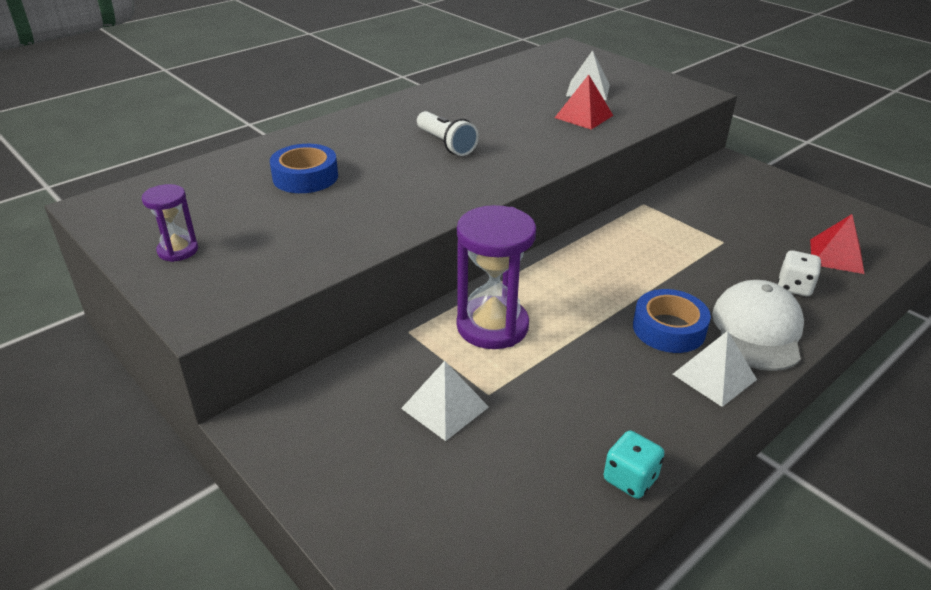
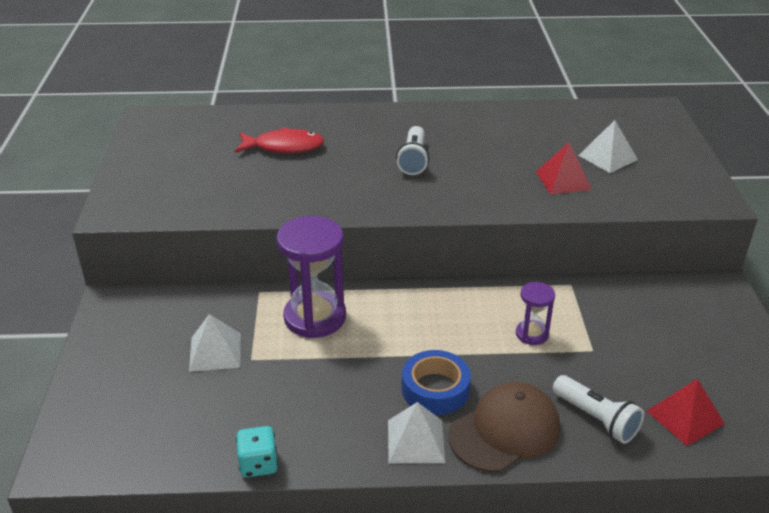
camera: 40 degrees right, 0 degrees up
purple hourglass [142,184,198,262] -> purple hourglass moved to [516,282,555,345]
blue tape [270,144,338,193] -> red fish [235,127,324,153]
white cap [712,280,804,371] -> brown cap [449,382,560,472]
white dice [778,250,821,296] -> white flashlight [553,375,644,444]

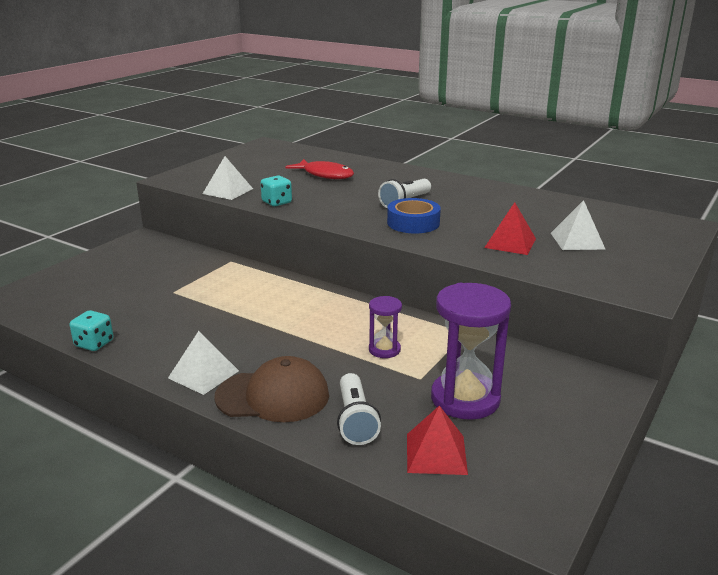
camera: 35 degrees right, 10 degrees down
white pyramid [189,314,241,372] -> white pyramid moved to [203,156,253,200]
purple hourglass [276,216,346,338] -> purple hourglass moved to [431,283,511,420]
blue tape [402,350,471,415] -> blue tape moved to [387,198,441,233]
none -> turquoise dice [261,176,292,206]

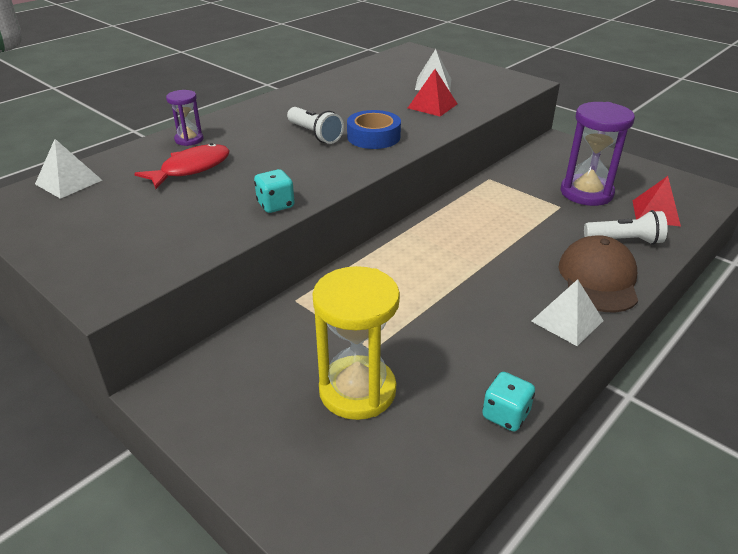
camera: 80 degrees left, 10 degrees up
white pyramid [203,156,253,200] -> white pyramid moved to [35,139,102,199]
purple hourglass [369,296,402,358] -> purple hourglass moved to [166,90,203,146]
none -> yellow hourglass [312,266,400,420]

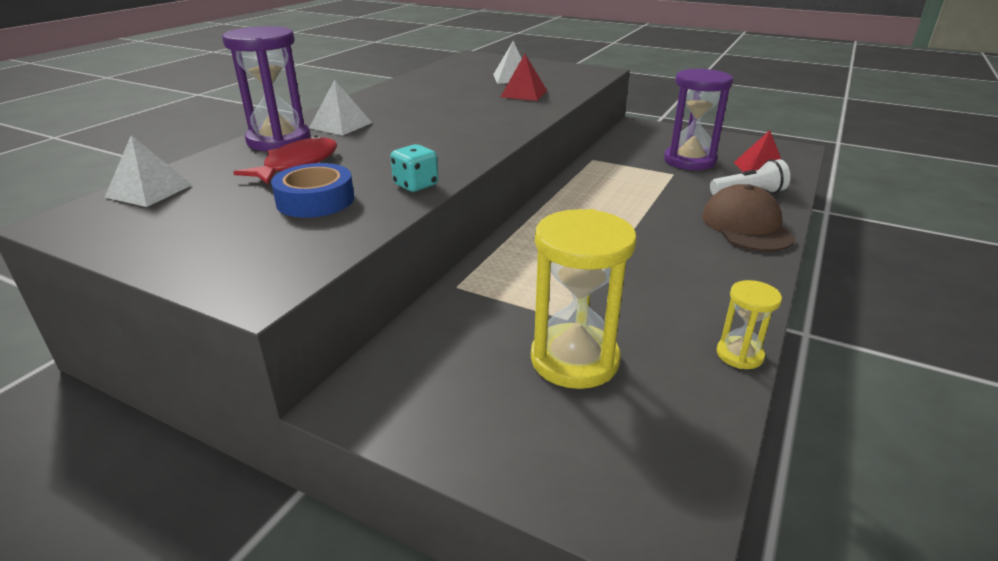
camera: 15 degrees left, 5 degrees down
purple hourglass [166,90,203,146] -> purple hourglass [222,26,311,151], size x1.93
white flashlight [287,107,344,144] -> none
blue tape [347,110,401,149] -> blue tape moved to [271,163,354,218]
turquoise dice [482,372,535,431] -> yellow hourglass [716,280,782,369]
white pyramid [531,279,604,346] -> white pyramid moved to [309,80,372,135]

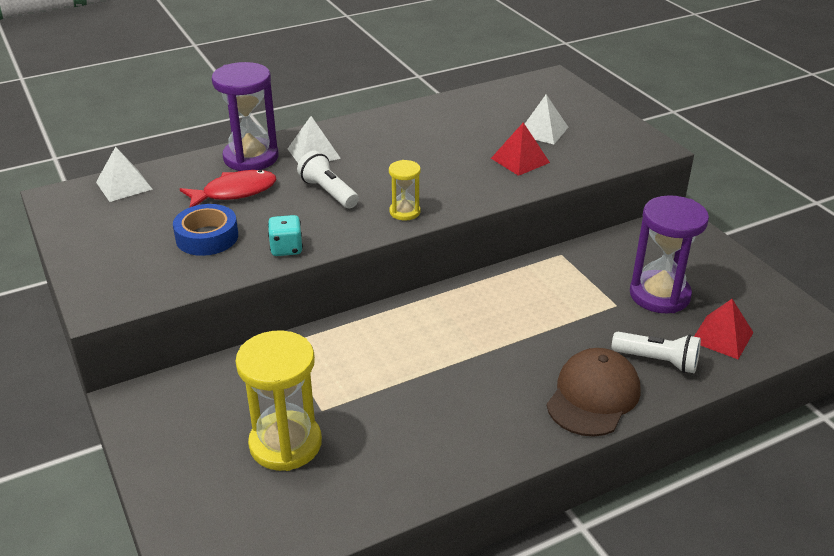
camera: 35 degrees right, 5 degrees up
yellow hourglass [716,280,782,369] -> yellow hourglass moved to [389,160,421,220]
none -> white flashlight [297,151,359,208]

